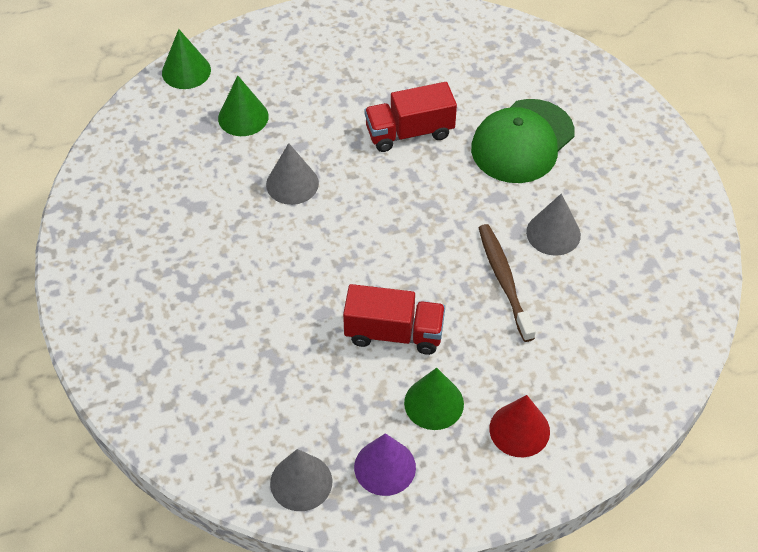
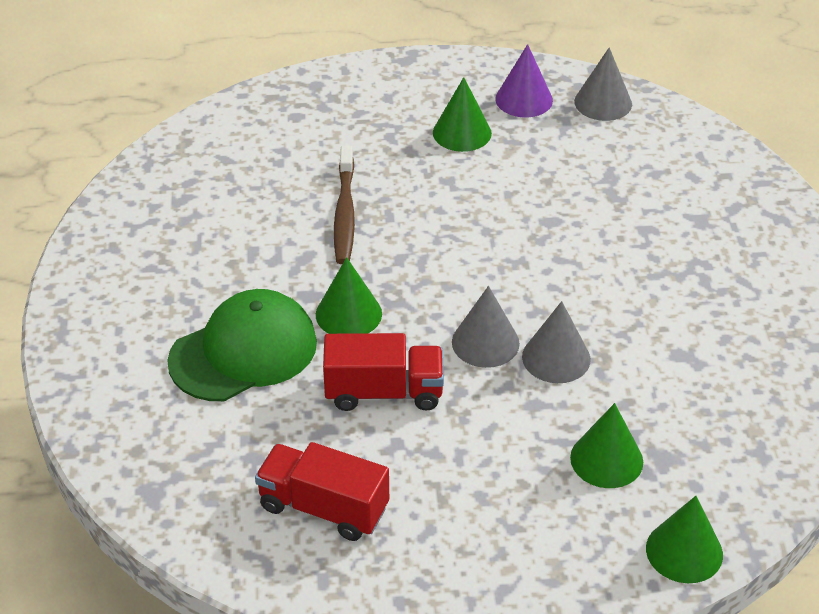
camera: 165 degrees left, 10 degrees down
red truck [343,284,445,355] -> red truck moved to [255,442,389,541]
red cone [489,395,550,457] -> none
grey cone [526,194,581,256] -> grey cone moved to [452,286,520,368]
none -> green cone [316,257,382,334]

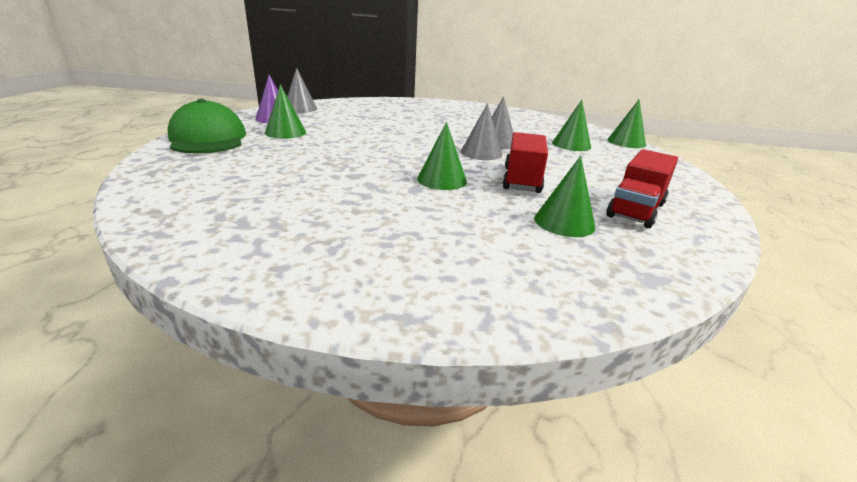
camera: 80 degrees left, 15 degrees down
green cap [167,289,317,401] -> green cap moved to [168,99,246,153]
brown toothbrush [334,146,355,264] -> none
none -> green cone [534,156,595,237]

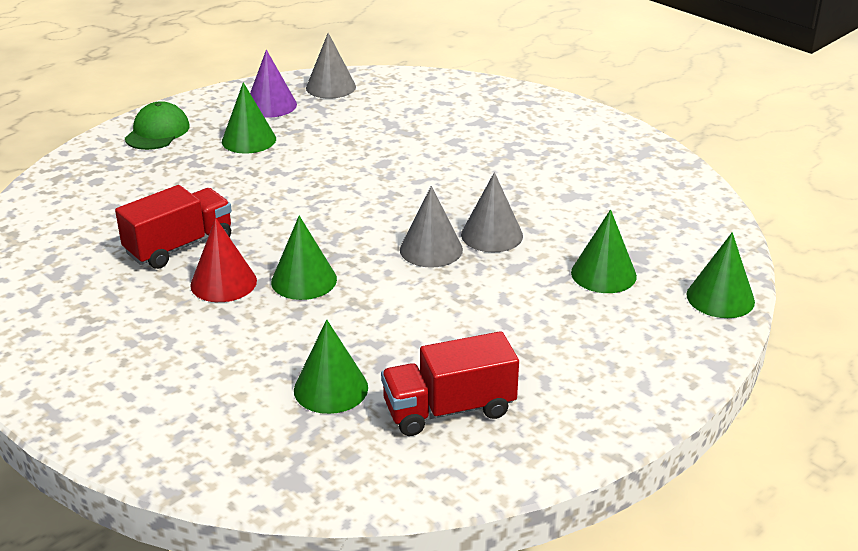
camera: 40 degrees right, 5 degrees up
green cap [168,99,246,153] -> green cap [125,101,190,150], size x0.62
red truck [503,132,548,193] -> red truck moved to [115,185,232,269]
none -> red cone [190,218,257,302]

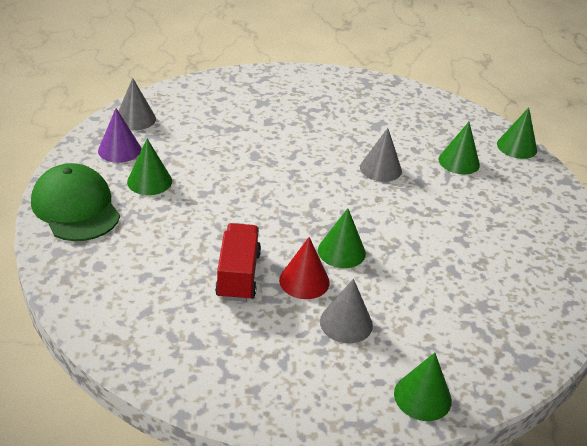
camera: 50 degrees left, 5 degrees up
green cap [125,101,190,150] -> green cap [31,163,120,241], size x1.62
green cone [294,319,368,414] -> green cone moved to [394,353,452,421]
red truck [381,331,519,436] -> none
grey cone [400,186,463,268] -> grey cone moved to [320,279,373,343]

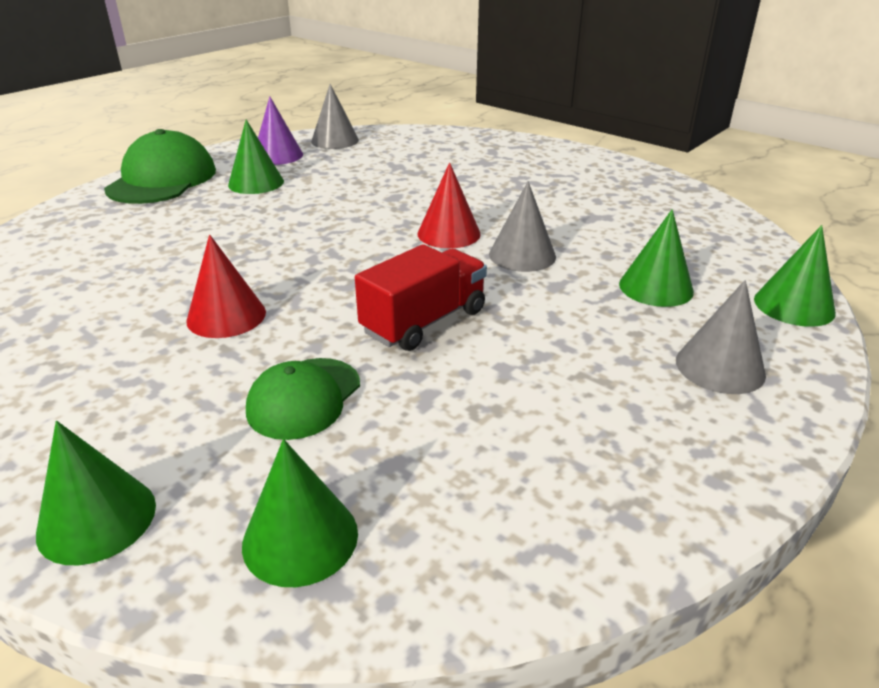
camera: 45 degrees right, 5 degrees down
red truck [215,223,261,302] -> red truck moved to [355,244,487,351]
green cone [318,208,366,268] -> green cone moved to [242,439,358,587]
grey cone [320,279,373,343] -> grey cone moved to [676,280,766,394]
none -> green cap [246,358,360,440]
none -> red cone [417,162,481,248]

